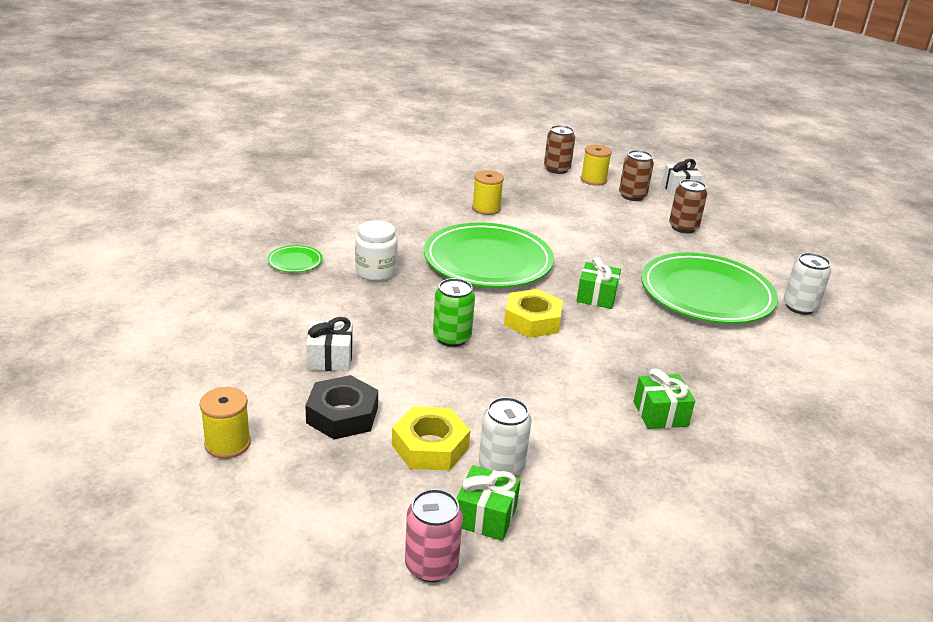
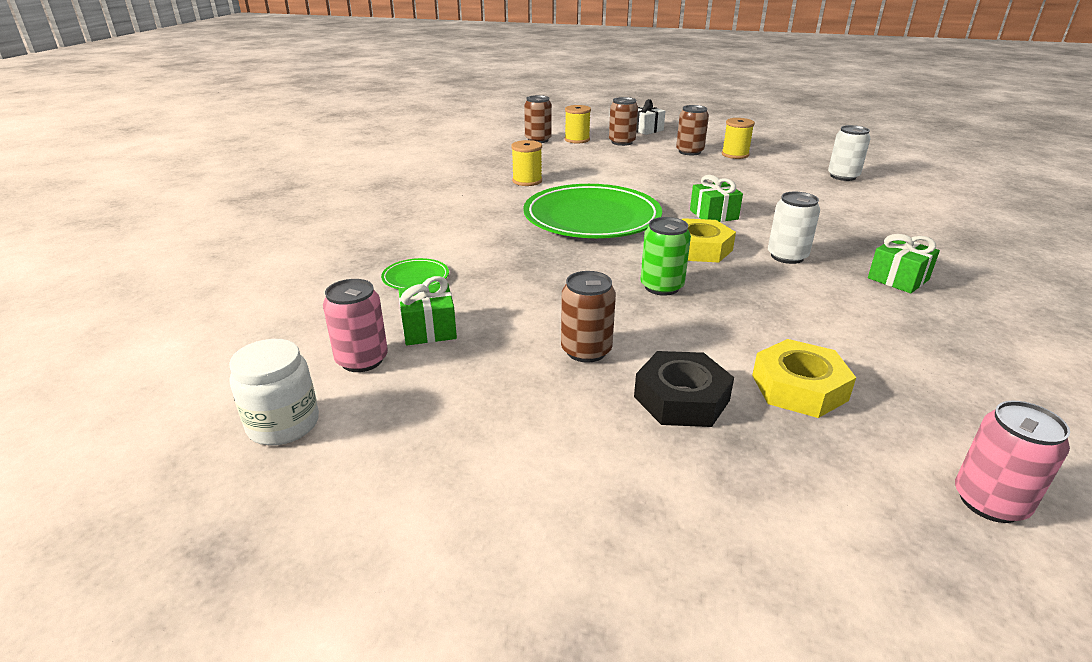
camera: 30 degrees left, 0 degrees up
yellow spool [199,387,251,459] -> yellow spool moved to [722,118,755,159]
white gift [306,317,353,371] -> brown can [561,271,616,363]
white jar [355,221,398,281] -> white jar moved to [229,339,319,446]
green gift [456,465,521,541] -> green gift moved to [398,276,457,345]
white can [479,397,532,476] -> white can moved to [768,192,820,264]
green plate [641,252,778,324] -> none
none -> pink can [323,279,388,372]

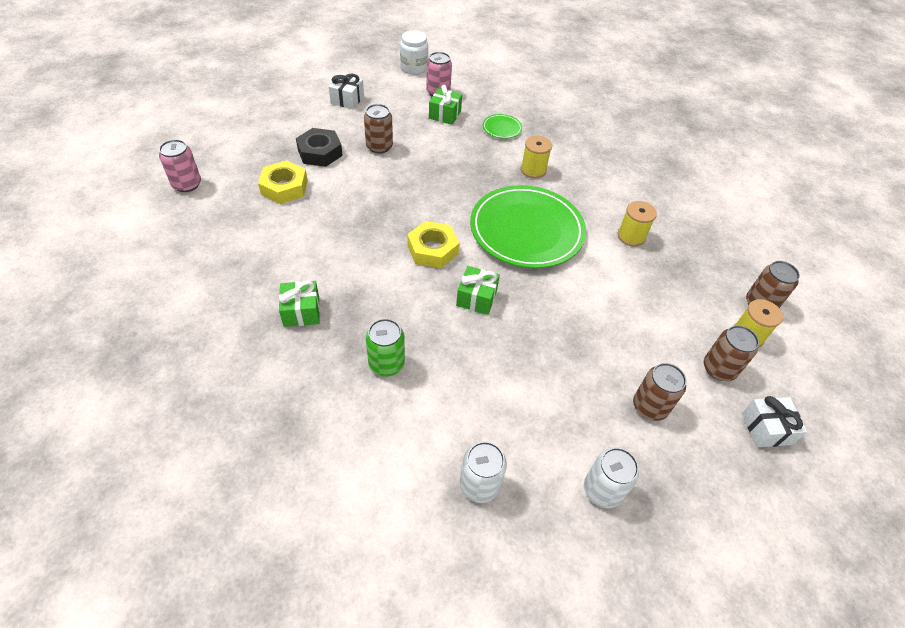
camera: 120 degrees right, 20 degrees up
green can [641,217,691,296] -> green can moved to [366,319,405,376]
yellow spool [722,118,755,159] -> yellow spool moved to [521,136,552,178]
white can [768,192,820,264] -> white can moved to [584,448,639,508]
none -> white gift [329,74,364,110]

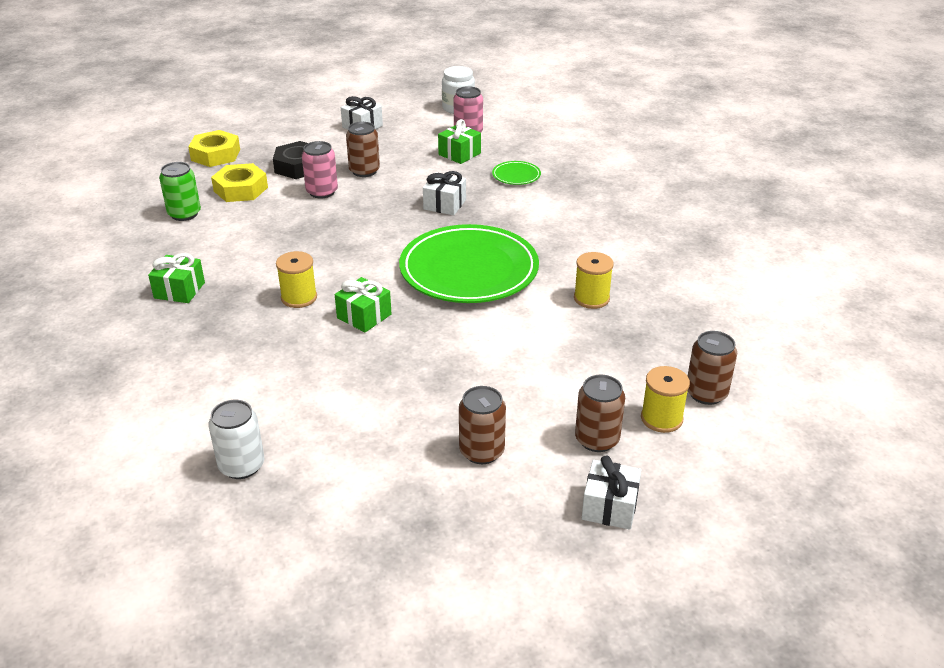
camera: 25 degrees right, 15 degrees down
pink can [159,139,201,192] -> pink can moved to [302,141,338,199]
green can [366,319,405,376] -> green can moved to [159,162,201,221]
yellow nut [407,221,459,268] -> yellow nut moved to [188,130,240,167]
yellow spool [521,136,552,178] -> yellow spool moved to [276,251,317,308]
white can [584,448,639,508] -> none
none -> white gift [423,171,466,215]

